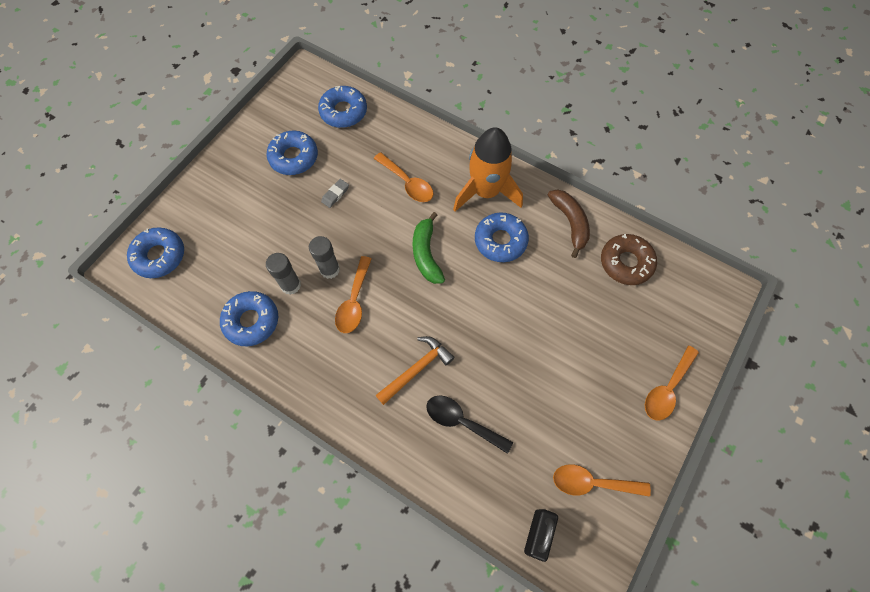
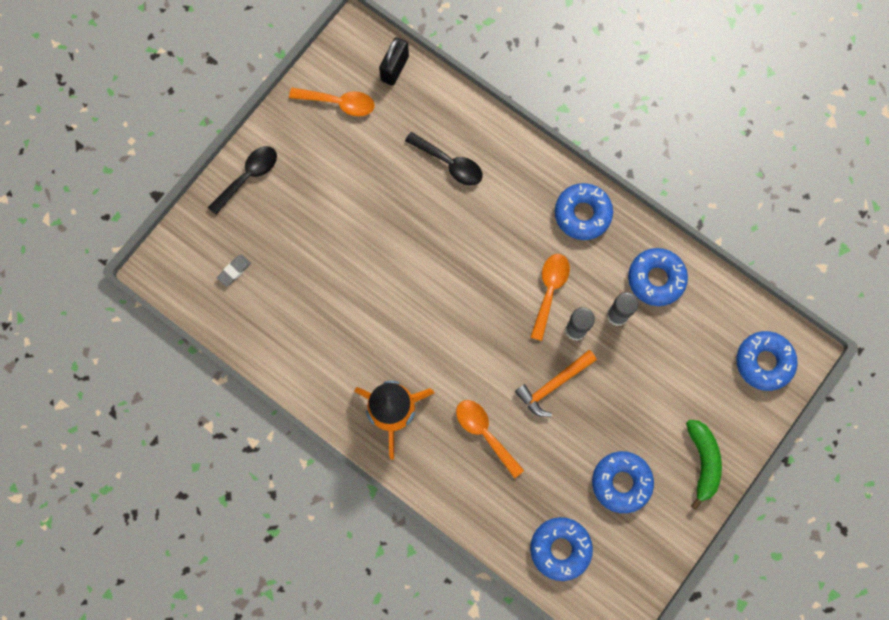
camera: 175 degrees left, 10 degrees up
grey eraser [321,179,349,208] -> grey eraser moved to [217,254,251,286]
orange hammer [376,336,455,405] -> orange hammer moved to [515,350,597,417]
green banana [413,212,445,284] -> green banana moved to [686,420,722,510]
blue donut [475,213,529,262] -> blue donut moved to [555,183,613,240]
brown banana [548,189,590,258] -> none
brown donut [601,234,657,285] -> none
orange spoon [645,346,699,421] -> black spoon [208,146,277,215]

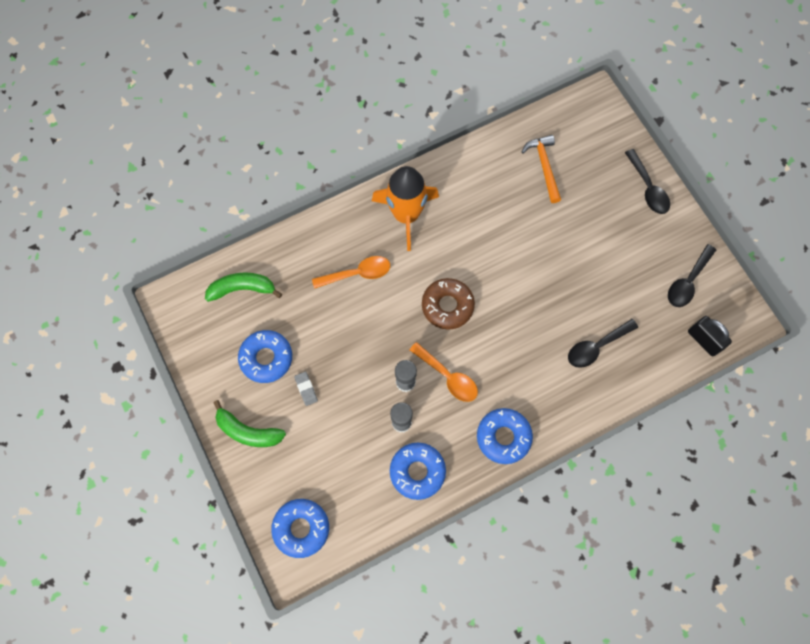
camera: 115 degrees right, 5 degrees down
grey eraser [217,254,251,286] -> grey eraser moved to [294,372,318,406]
orange spoon [289,88,374,117] -> black spoon [668,244,716,307]
orange hammer [515,350,597,417] -> orange hammer moved to [522,135,561,203]
blue donut [530,517,593,581] -> green banana [205,272,282,302]
none -> brown donut [422,278,475,330]

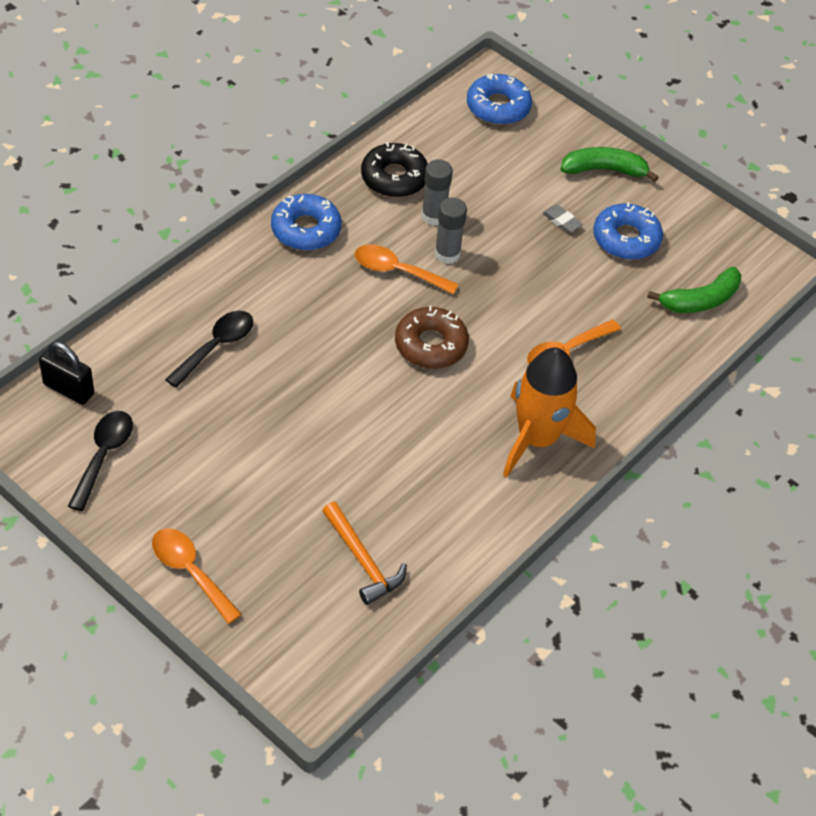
camera: 155 degrees right, 20 degrees down
blue donut [390,443,446,500] -> black donut [361,142,428,197]
black spoon [625,149,670,214] -> orange spoon [152,528,242,624]

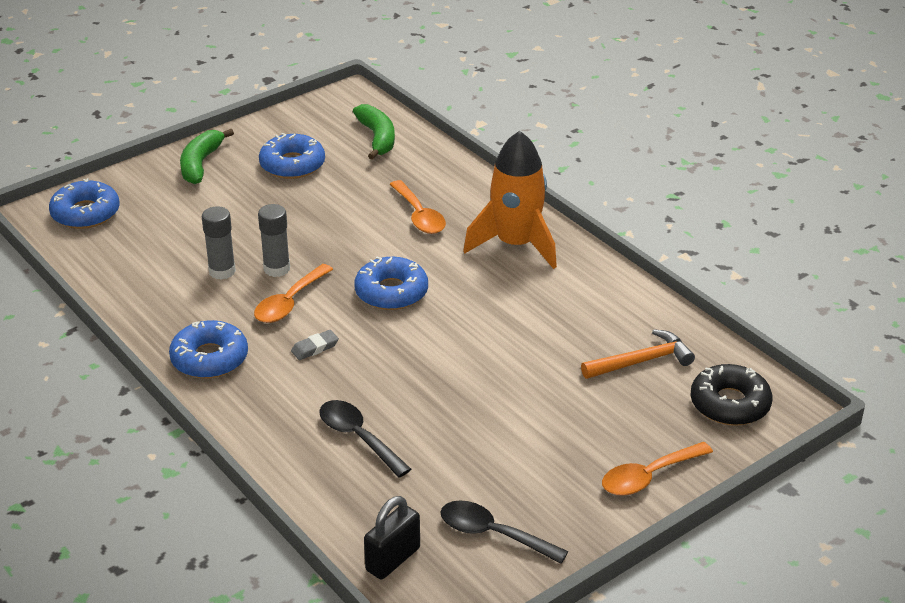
camera: 75 degrees left, 15 degrees down
black donut [361,142,428,197] -> black donut moved to [690,364,772,426]
brown donut [395,306,469,369] -> blue donut [354,257,428,310]
grey eraser [543,204,583,233] -> grey eraser moved to [291,330,339,360]

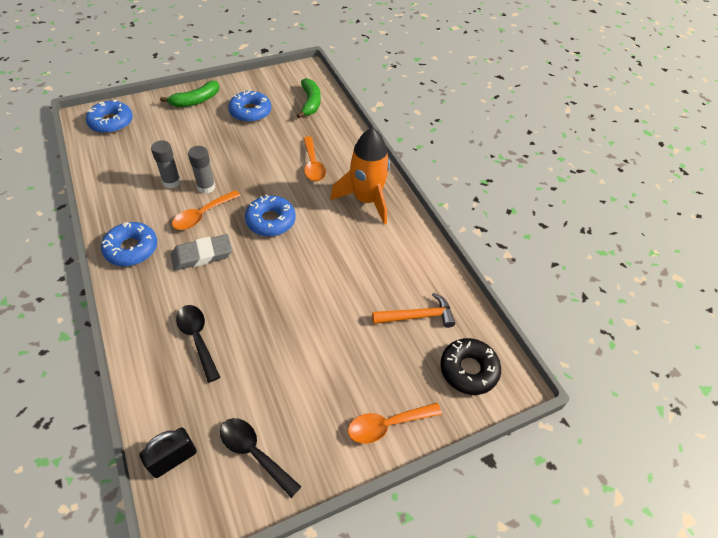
camera: 10 degrees right, 15 degrees up
green banana [180,129,234,184] -> green banana turned 150 degrees counterclockwise [160,81,219,107]
grey eraser [291,330,339,360] -> grey eraser [171,234,232,271], size x1.89

